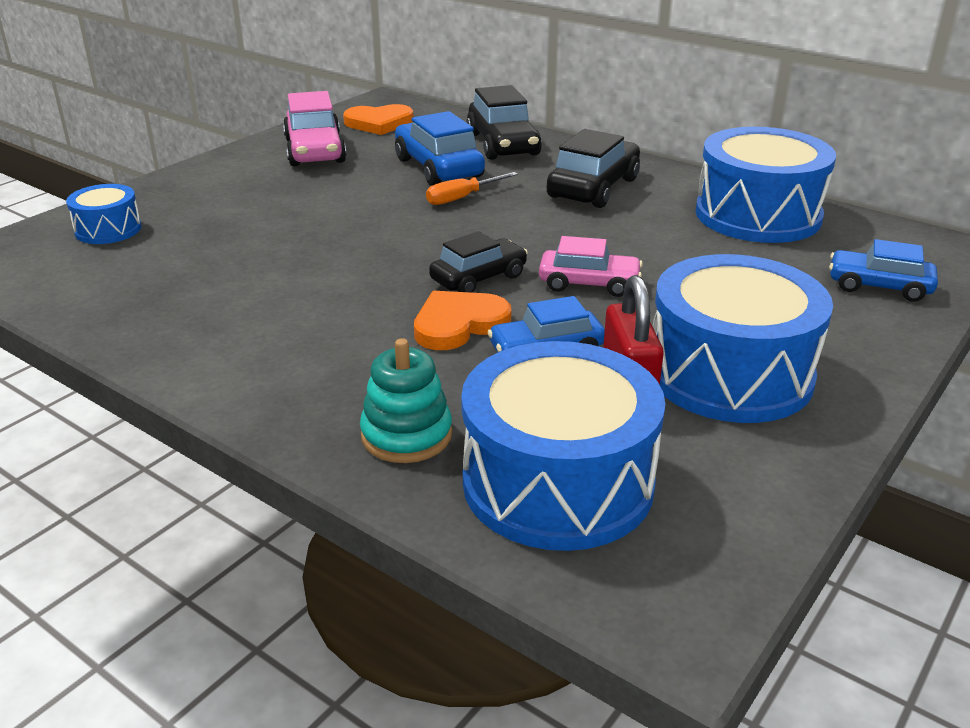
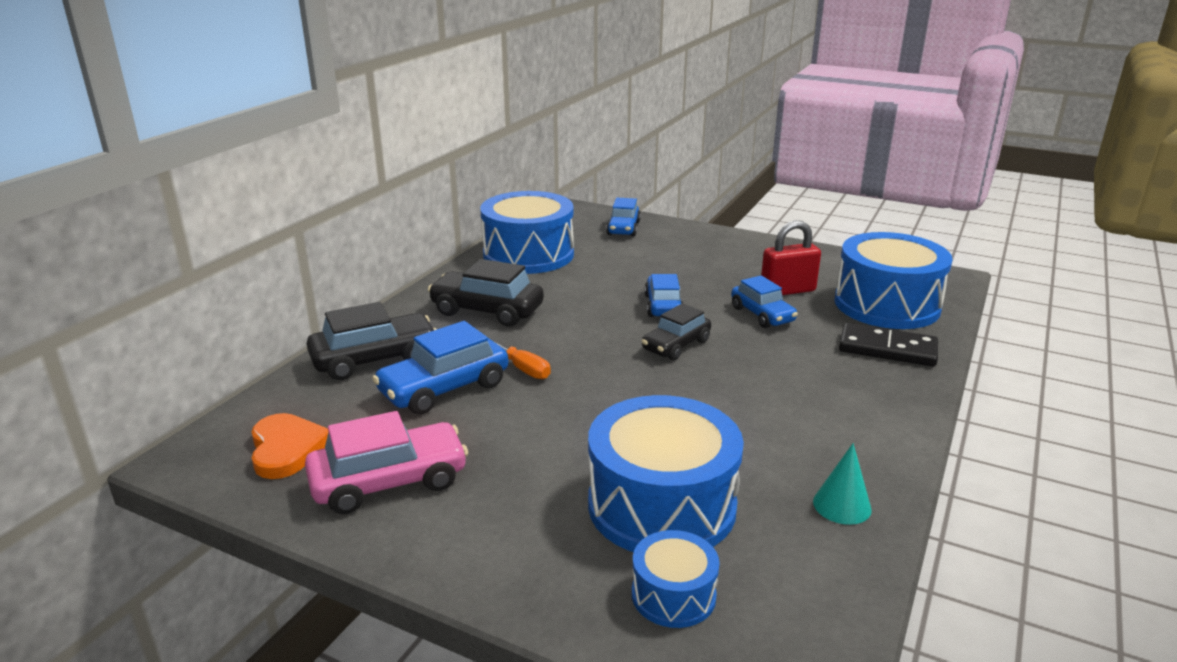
camera: 100 degrees left, 5 degrees down
turquoise stacking toy [360,338,452,463] -> black domino [839,323,938,367]
orange heart [414,291,511,350] -> none
black car [429,231,528,293] -> black car turned 90 degrees counterclockwise [642,303,711,360]
pink car [539,236,643,297] -> blue car [644,274,683,317]
blue drum [652,254,833,423] -> blue drum moved to [588,395,744,552]
none -> turquoise cone [813,443,872,525]

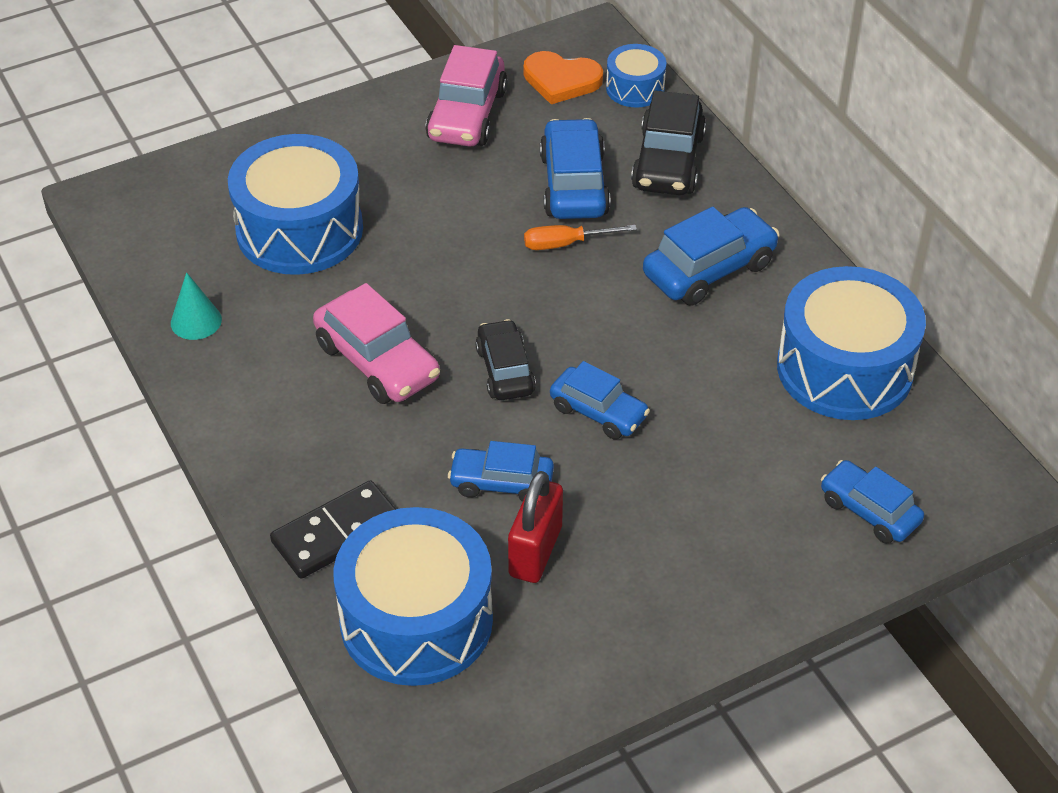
camera: 125 degrees right, 20 degrees up
black car [428,259,544,327] -> blue car [643,207,780,306]
blue drum [632,530,720,628] -> blue drum moved to [606,44,666,108]
none -> pink car [313,283,440,404]

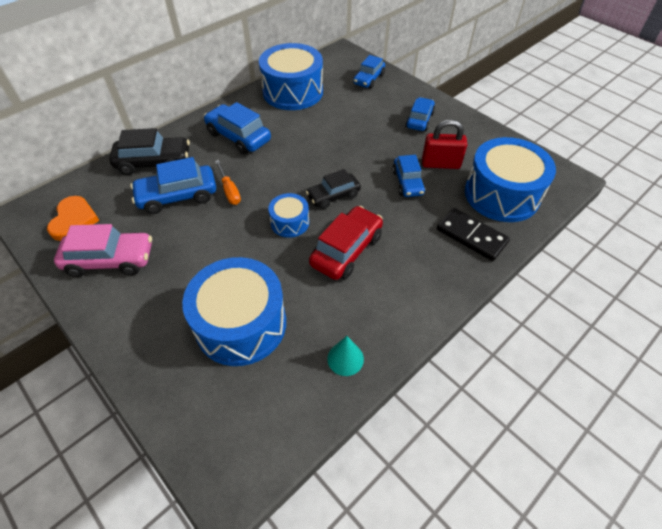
camera: 105 degrees left, 5 degrees up
pink car [313,283,440,404] -> red car [309,206,383,280]
blue car [550,361,650,439] -> blue car moved to [406,97,435,131]
blue drum [606,44,666,108] -> blue drum moved to [268,193,309,238]

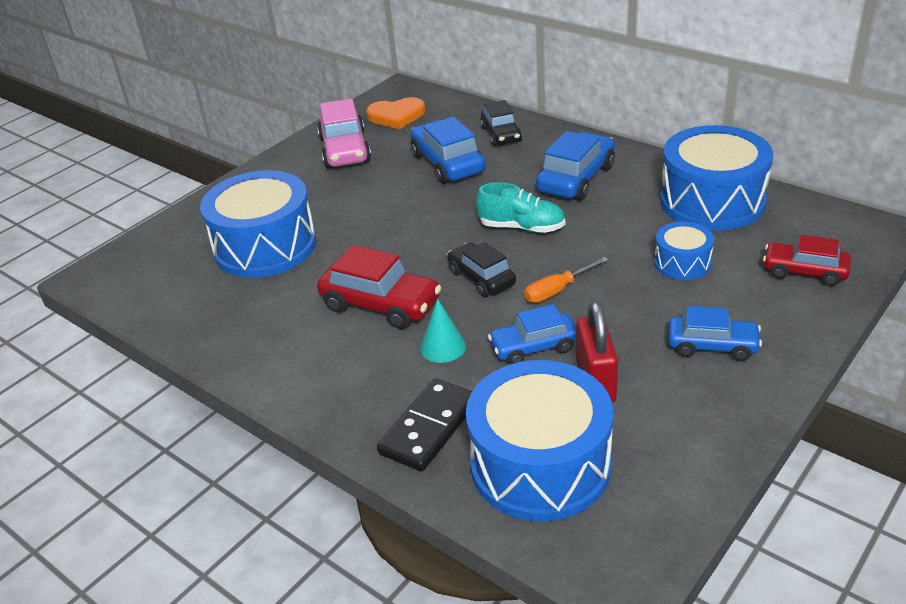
camera: 85 degrees right, 15 degrees down
black car [109,128,190,175] -> black car [480,100,522,146], size x0.67
orange screwdriver [215,160,241,205] -> orange screwdriver moved to [524,257,609,303]
blue drum [268,193,309,238] -> blue drum moved to [654,222,714,280]
turquoise cone [327,336,364,376] -> turquoise cone moved to [420,299,466,363]
blue car [353,55,385,89] -> red car [763,235,851,286]
none -> turquoise shoe [476,182,565,233]

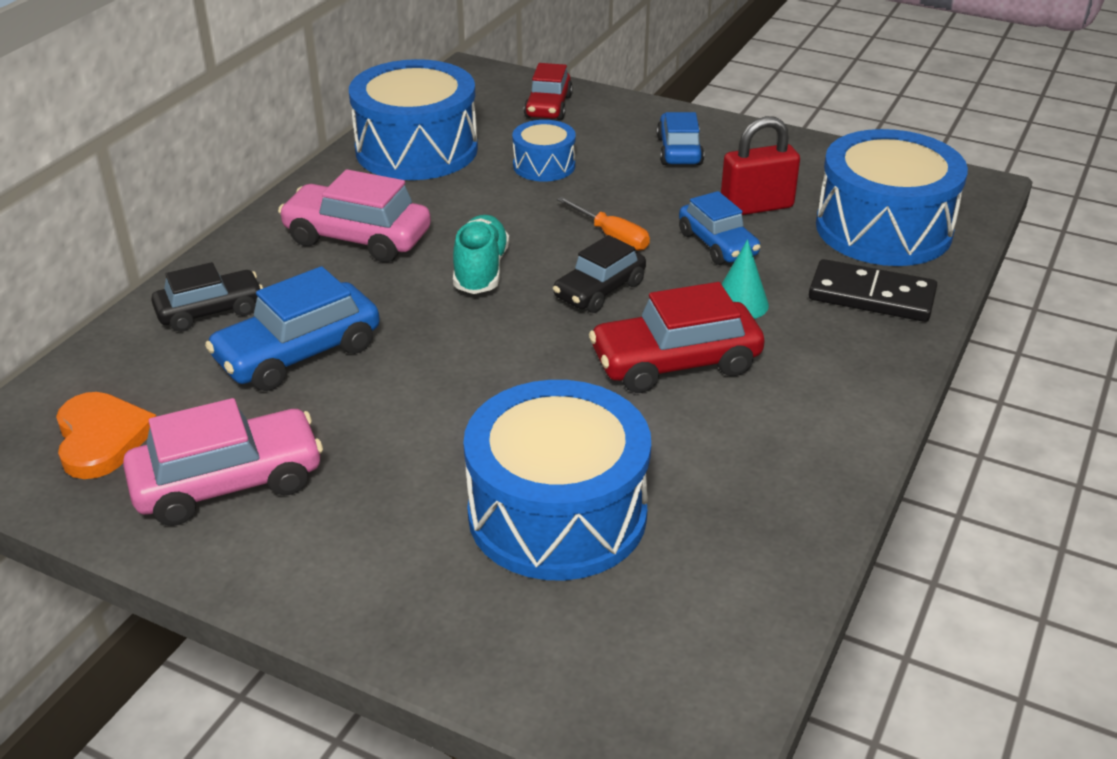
camera: 105 degrees left, 0 degrees up
red car [317,245,442,329] -> red car turned 120 degrees counterclockwise [589,282,765,393]
blue car [536,131,615,201] -> pink car [278,169,431,263]

